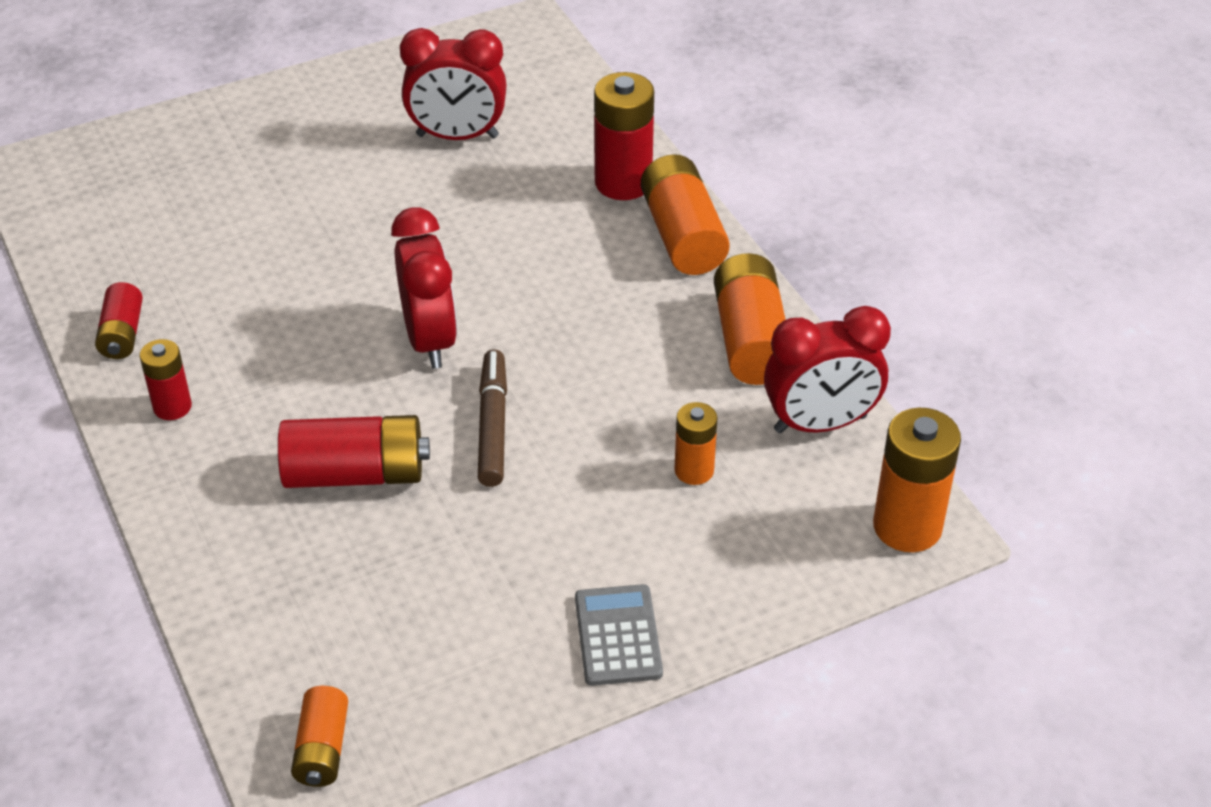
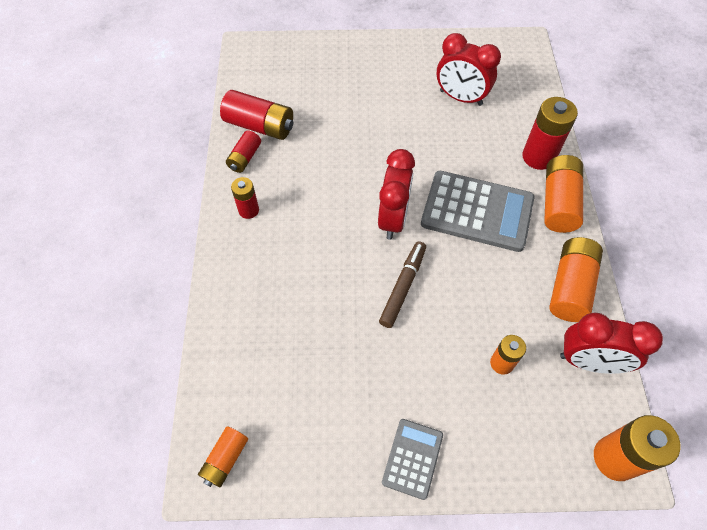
camera: 25 degrees right, 15 degrees up
red battery [278,415,430,488] -> red battery moved to [220,90,293,140]
none -> grey calculator [421,171,534,252]

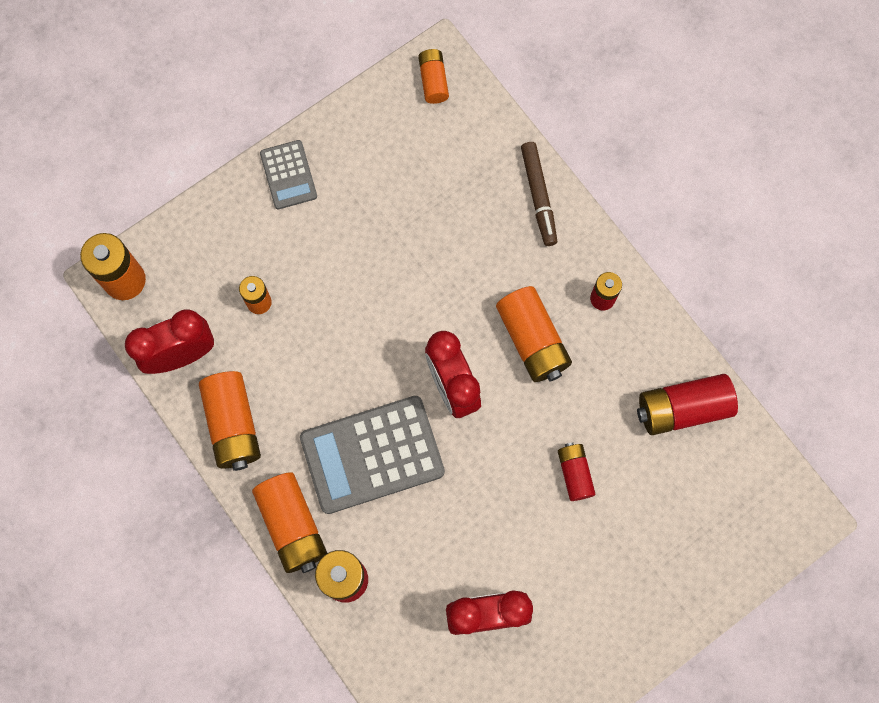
camera: 145 degrees right, 15 degrees up
red battery [226,131,261,173] -> red battery moved to [558,442,595,501]
brown marker [379,241,426,328] -> brown marker moved to [521,142,557,246]
none -> orange battery [496,286,572,382]

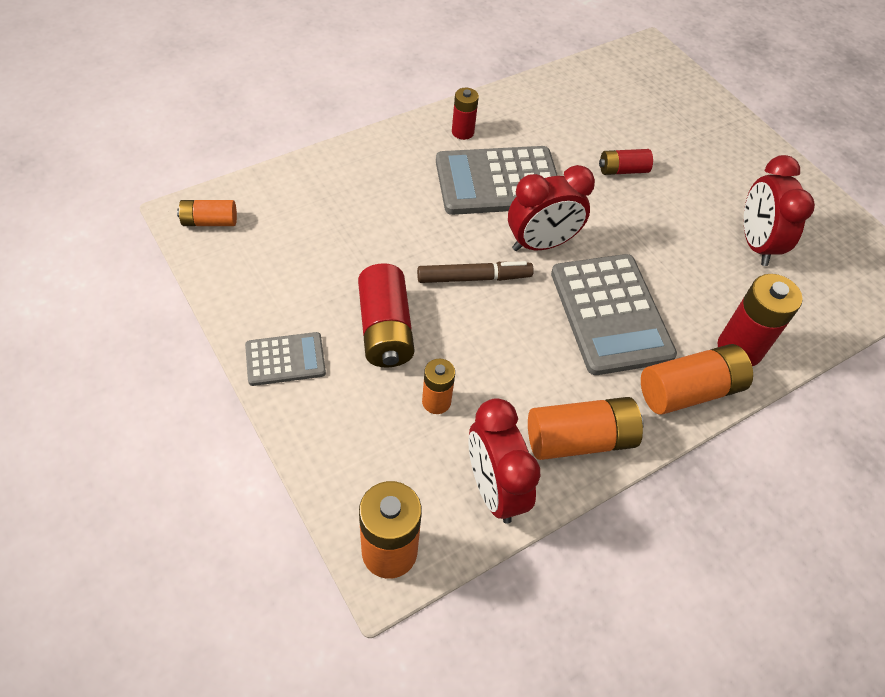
camera: 90 degrees left, 20 degrees down
orange battery [496,286,572,382] -> grey calculator [436,146,558,215]
brown marker [521,142,557,246] -> brown marker moved to [417,261,534,283]
red battery [637,374,738,435] -> red battery moved to [358,263,415,368]

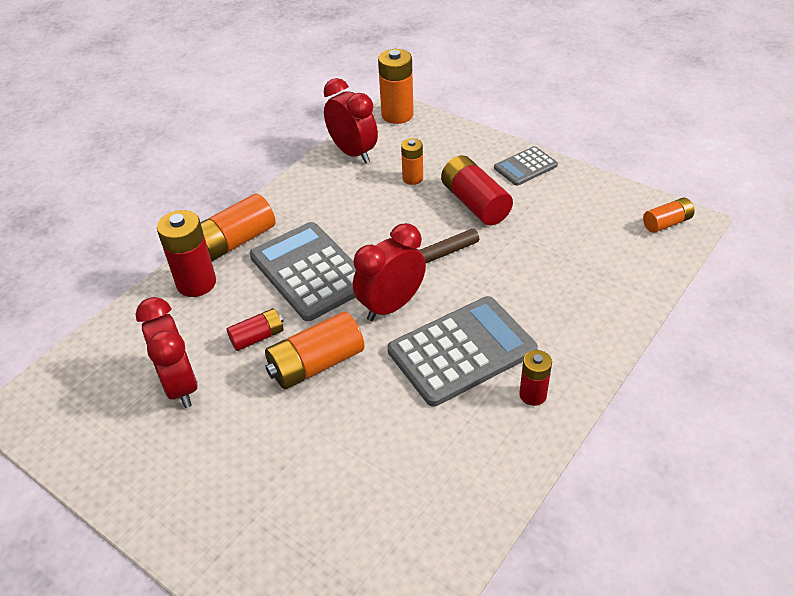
camera: 165 degrees right, 10 degrees down
orange battery [528,397,644,460] -> orange battery moved to [265,312,365,389]
red battery [599,149,653,175] -> red battery moved to [227,308,284,351]

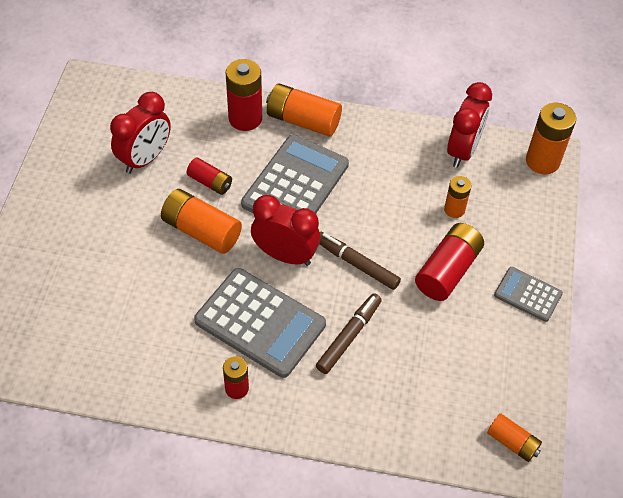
camera: 60 degrees right, 10 degrees up
none -> brown marker [316,293,382,374]

